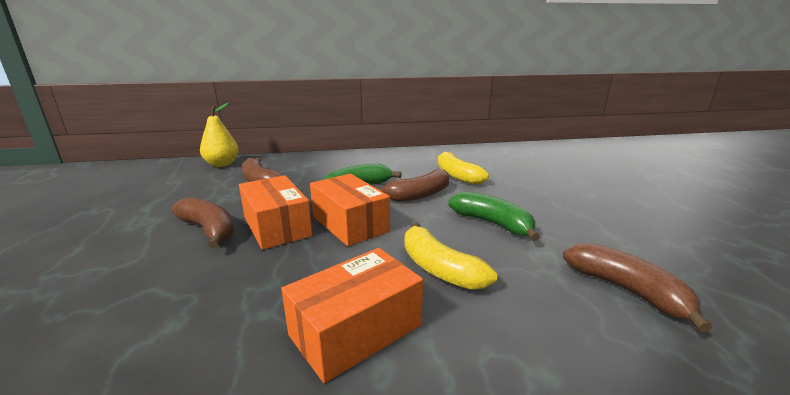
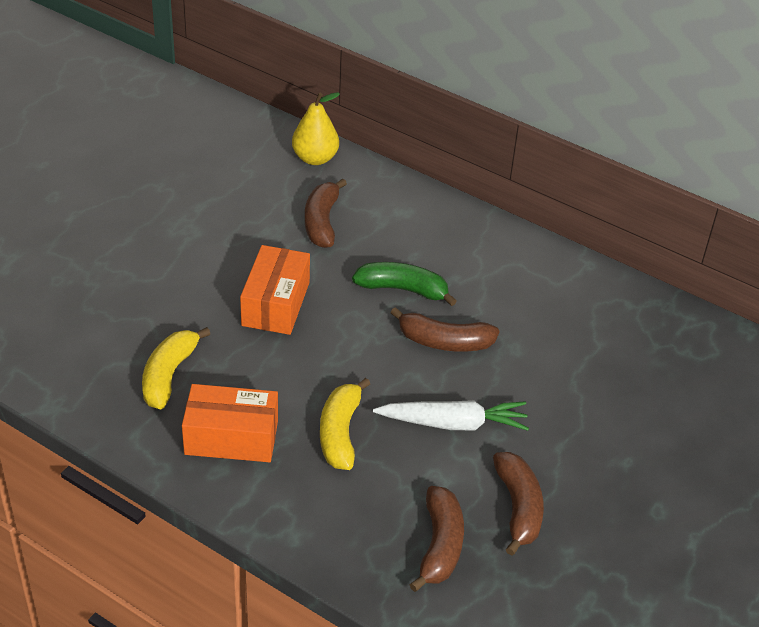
camera: 40 degrees right, 20 degrees up
brown banana [171,197,234,248] -> brown banana moved to [493,452,544,556]
orange box [310,174,390,246] -> none
yellow banana [438,152,489,185] -> yellow banana moved to [142,327,210,409]
green banana [448,191,540,241] -> white carrot [373,400,529,431]

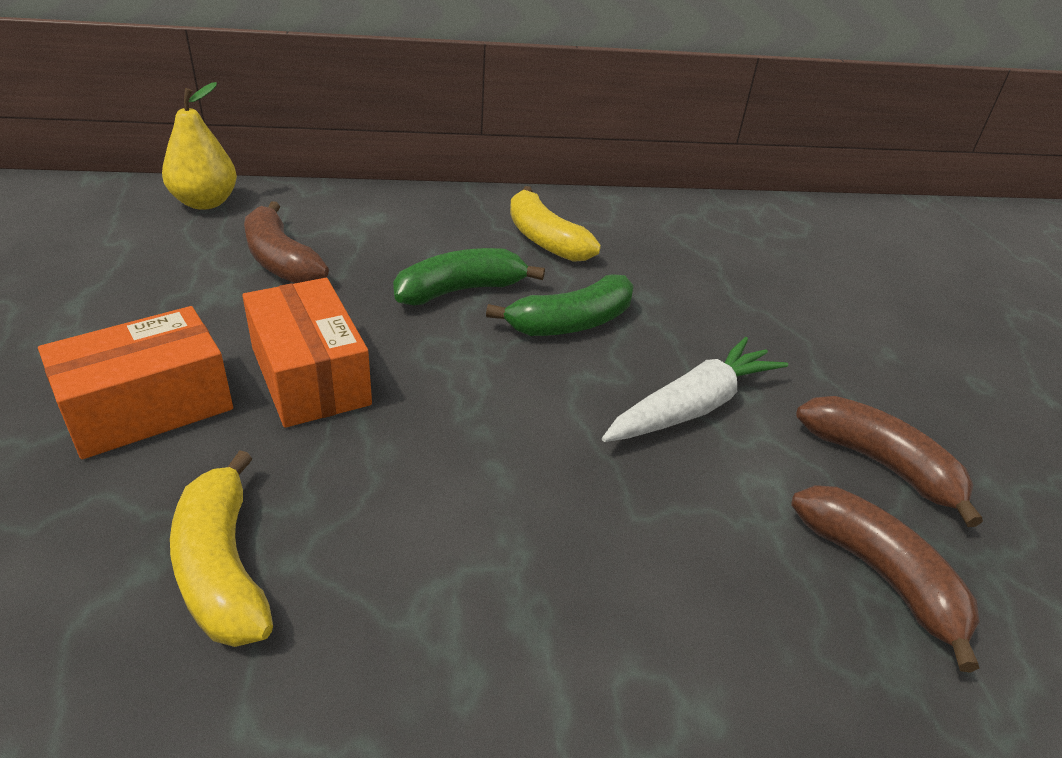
camera: 40 degrees left, 5 degrees down
orange box [182,384,278,462] -> orange box moved to [38,306,233,459]
yellow banana [320,378,370,470] -> yellow banana moved to [510,186,601,262]
brown banana [390,307,499,352] -> green banana [486,274,634,336]

